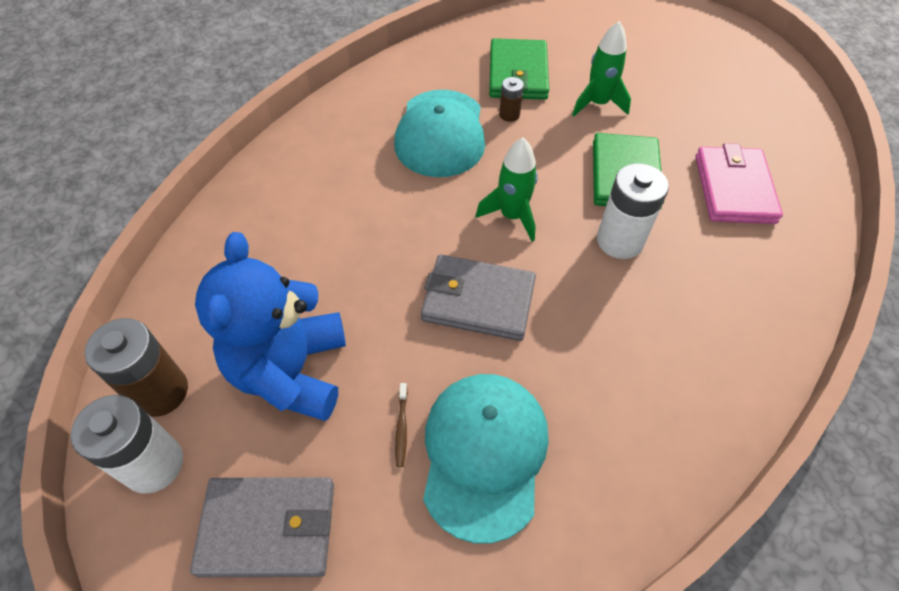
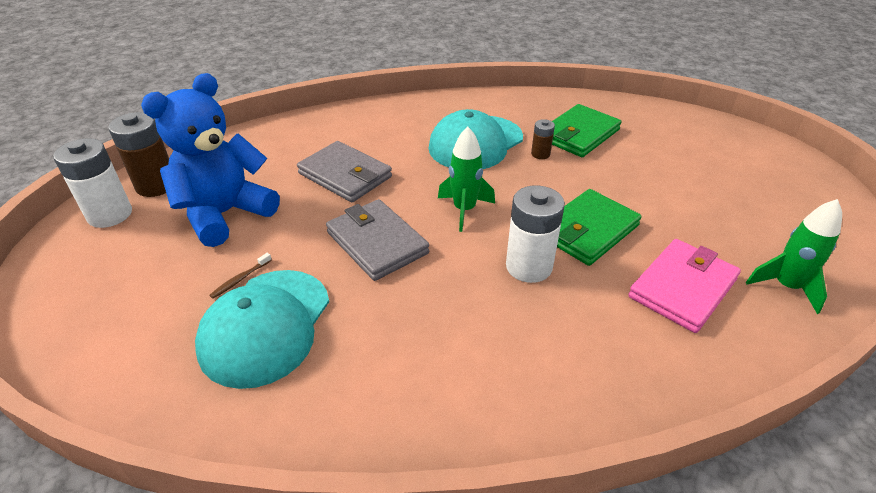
camera: 40 degrees right, 15 degrees down
grey wallet [190,477,334,577] -> grey wallet moved to [297,141,392,202]
turquoise cap [423,374,548,544] -> turquoise cap turned 150 degrees clockwise [195,270,329,389]
green rocket [572,21,631,116] -> green rocket moved to [746,199,842,314]

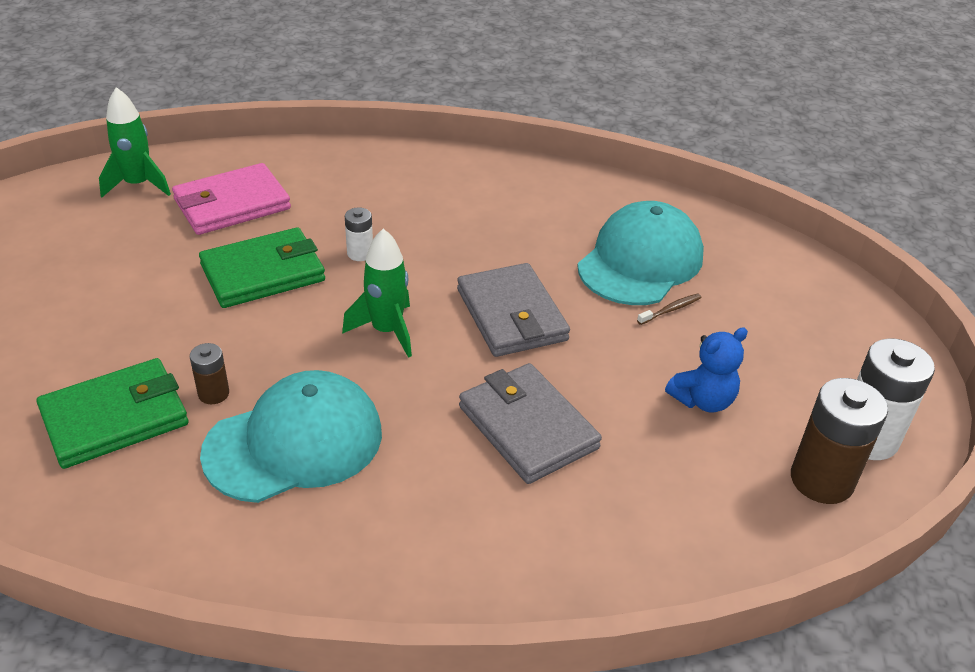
camera: 165 degrees left, 0 degrees up
blue teddy bear [141,73,280,247] -> blue teddy bear [665,327,748,413], size x0.51
white battery [506,185,565,283] -> white battery [345,208,373,261], size x0.51

